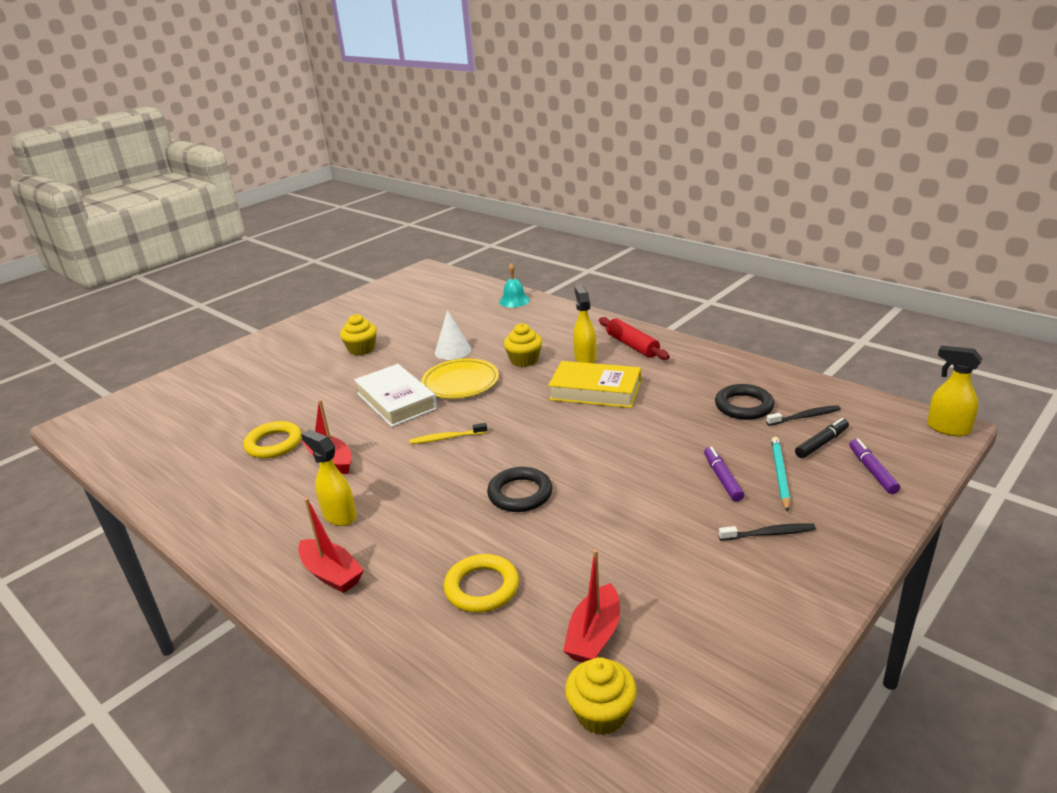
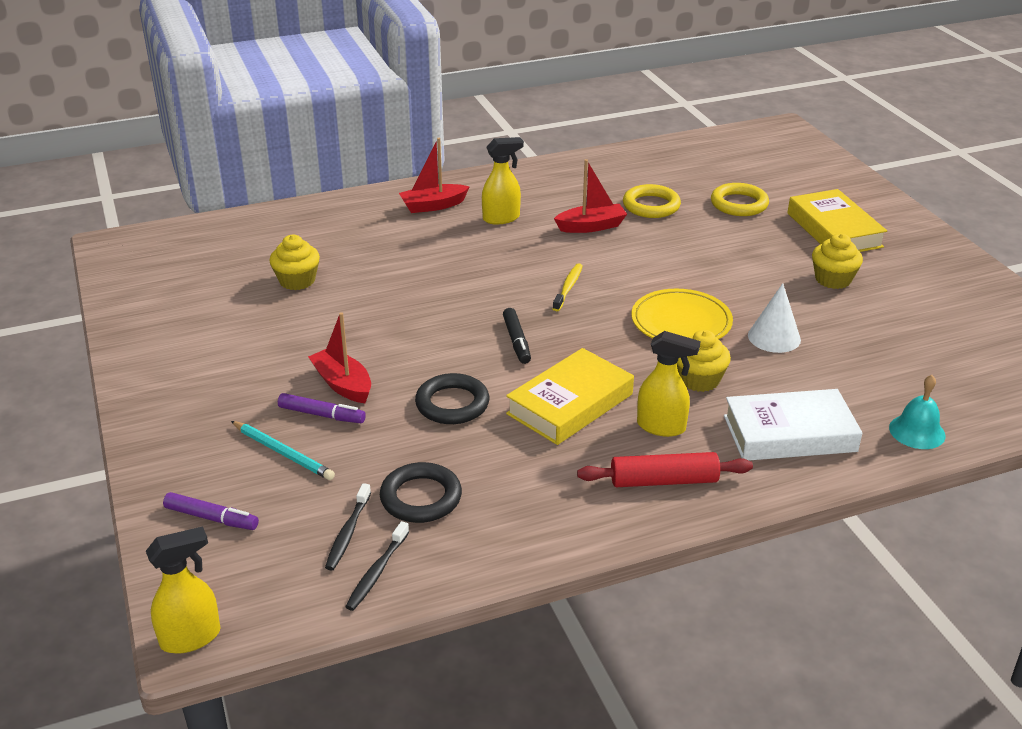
camera: 115 degrees right, 5 degrees up
white book [354,364,437,427] -> white book moved to [724,389,862,460]
yellow ring [444,554,519,613] -> yellow ring moved to [711,183,769,216]
black ring [487,467,552,512] -> black ring moved to [415,373,490,424]
red boat [563,549,620,663] -> red boat moved to [308,312,371,403]
yellow cupcake [565,657,637,735] -> yellow cupcake moved to [269,235,320,290]
black toothbrush [719,523,816,541] -> black toothbrush moved to [345,521,409,611]
black marker [795,418,849,458] -> black marker moved to [503,308,531,364]
none -> yellow book [788,189,887,252]

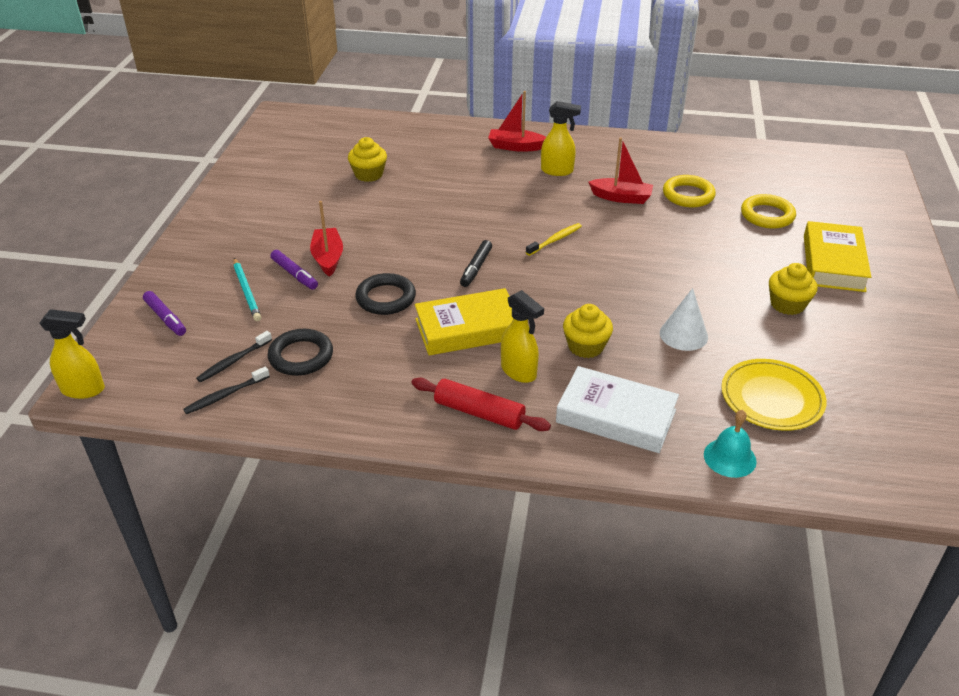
camera: 30 degrees right, 5 degrees up
yellow plate [631,289,733,339] -> yellow plate moved to [721,359,827,431]

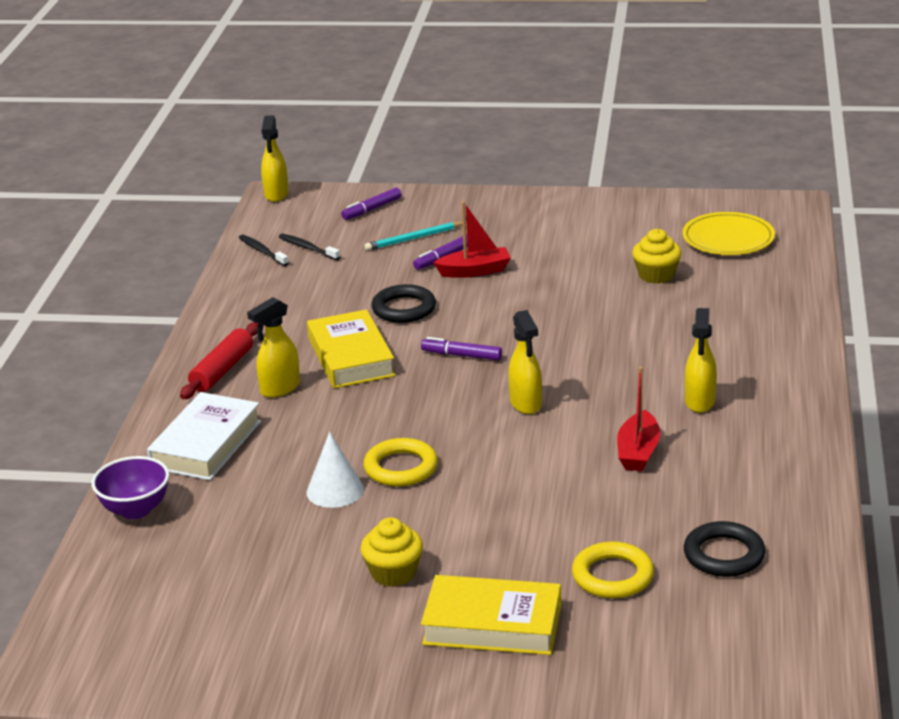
camera: 90 degrees right, 10 degrees down
black ring [267,329,333,376] -> black ring moved to [684,521,765,577]
black marker [460,240,492,287] -> purple marker [421,337,502,360]
red boat [488,91,546,152] -> none
yellow toothbrush [526,223,582,256] -> yellow spray bottle [508,310,542,414]
yellow cupcake [563,304,613,358] -> none
yellow ring [663,175,716,207] -> yellow ring moved to [364,438,438,487]
turquoise bell [704,410,757,478] -> purple bowl [92,456,169,519]
yellow plate [721,359,827,431] -> yellow plate moved to [682,212,775,255]

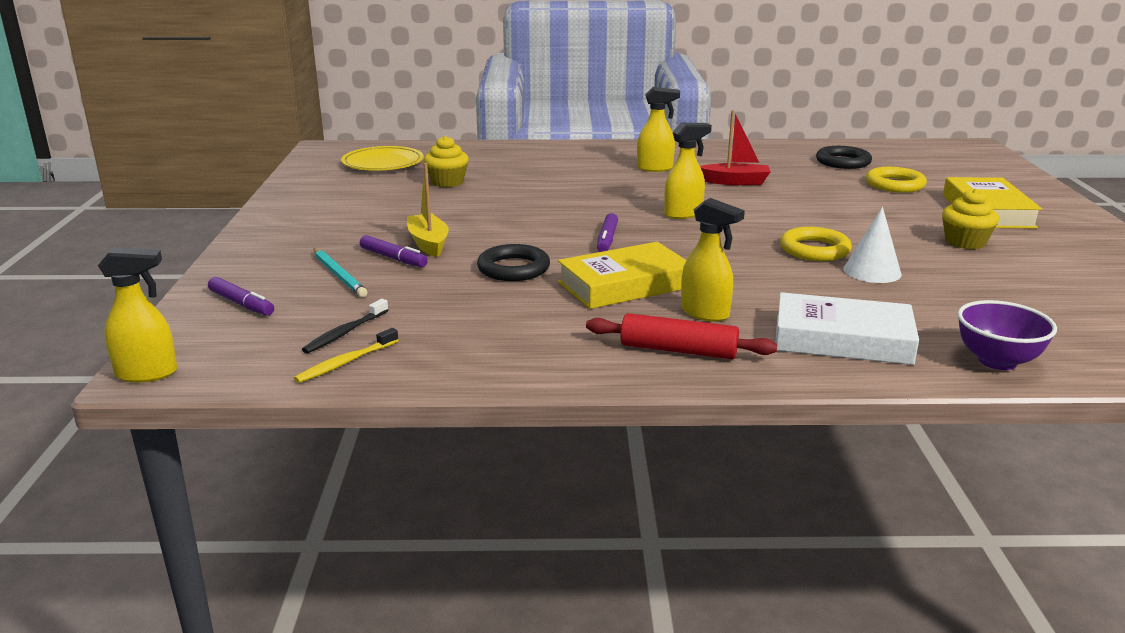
camera: 100 degrees left, 5 degrees down
black toothbrush [239,235,289,266] -> yellow toothbrush [294,328,399,383]
red boat [433,201,511,278] -> yellow boat [407,163,449,257]

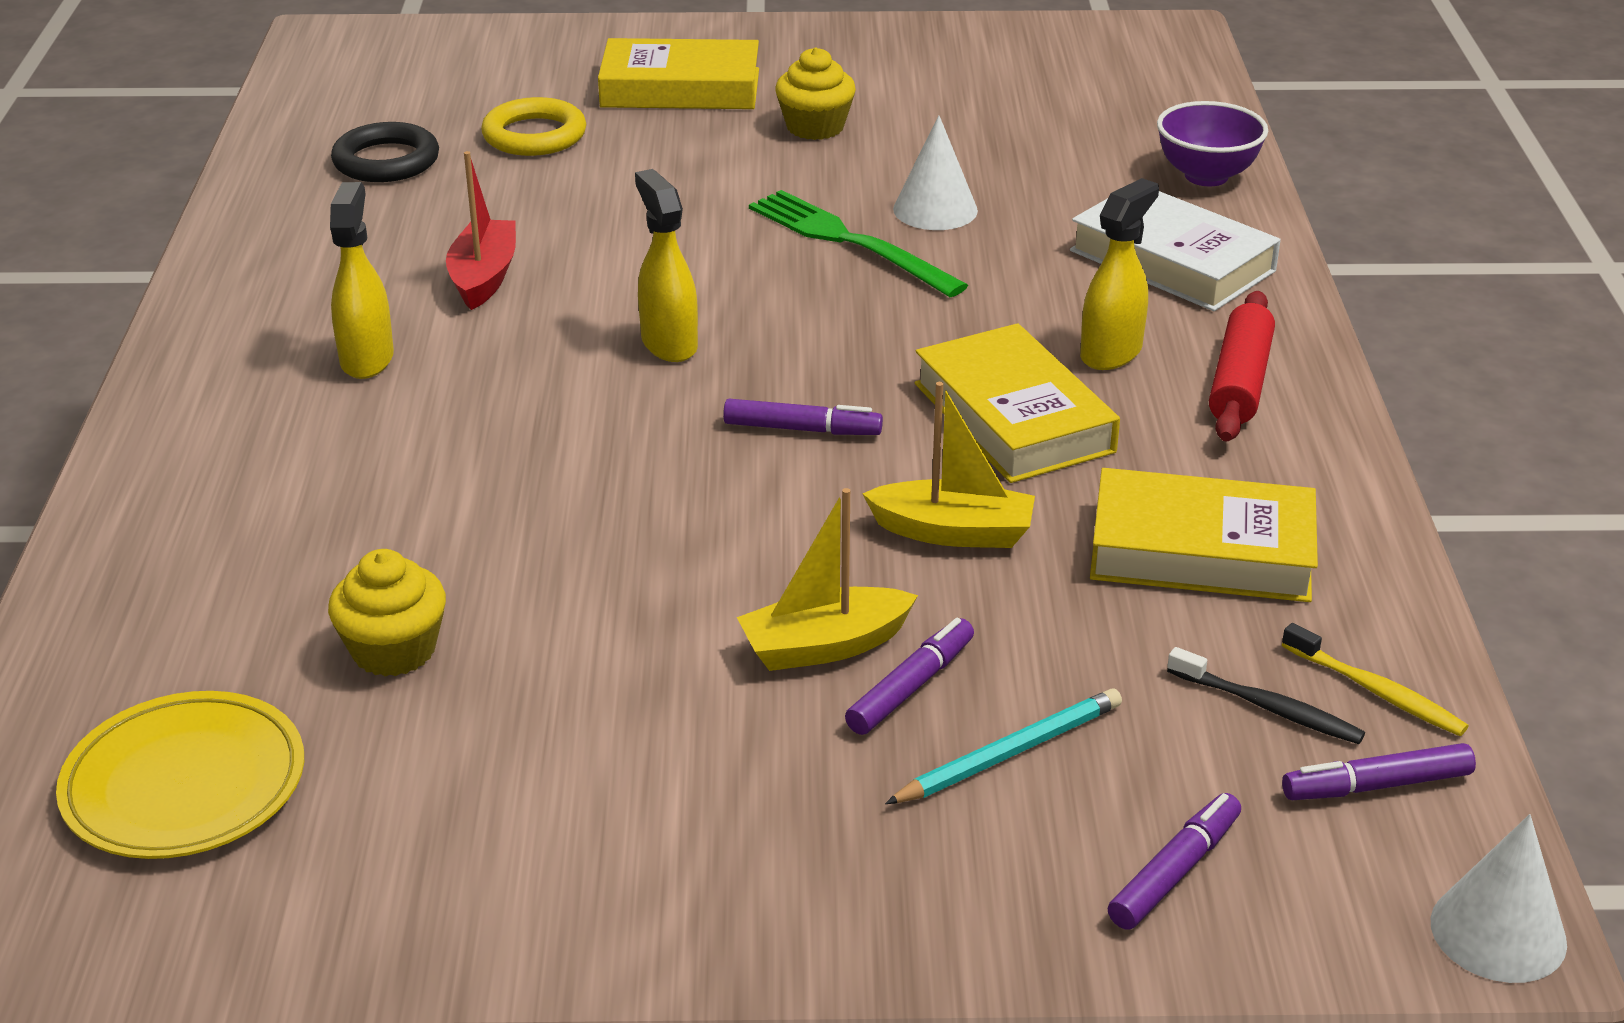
camera: 90 degrees left, 10 degrees up
yellow spray bottle [98,247,177,383] -> white cone [1431,814,1567,983]
black ring [477,244,550,281] -> yellow boat [862,382,1035,548]
white book [776,292,919,365] -> white book turned 60 degrees counterclockwise [1070,191,1281,311]
yellow ring [780,227,852,261] -> green fork [749,190,968,297]
none -> yellow book [1090,468,1318,602]
none -> purple marker [1282,743,1476,800]

